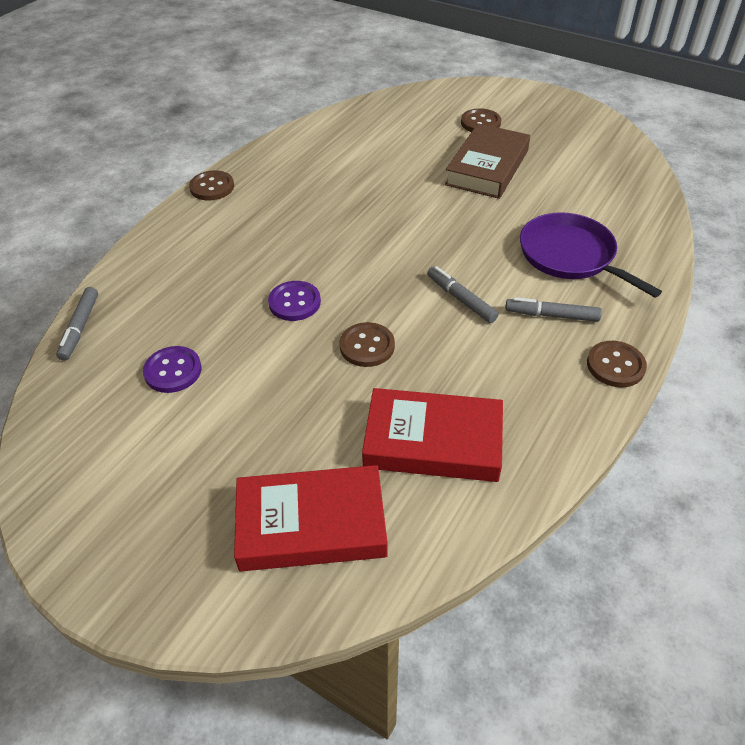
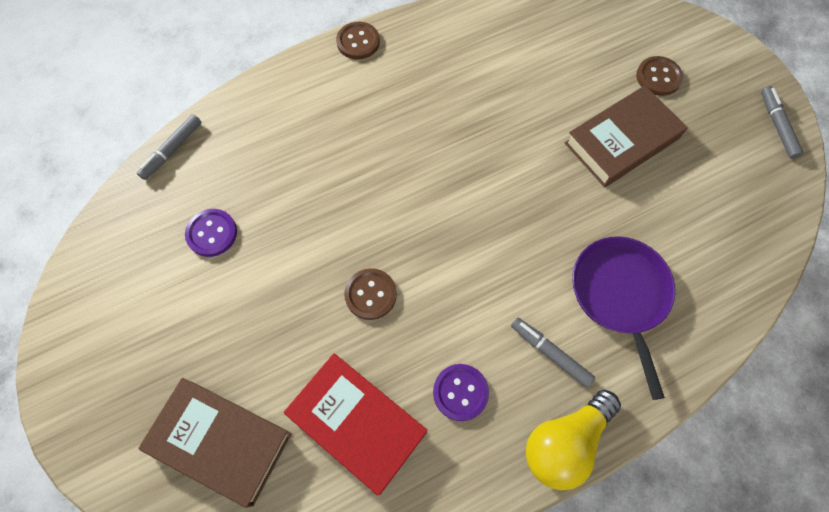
camera: 30 degrees right, 20 degrees up
red book [234,465,388,571] -> brown book [138,378,292,508]
purple button [268,281,321,321] -> purple button moved to [433,364,489,421]
grey marker [427,266,499,323] -> grey marker moved to [761,86,803,159]
brown button [587,341,647,387] -> yellow light bulb [526,390,621,491]

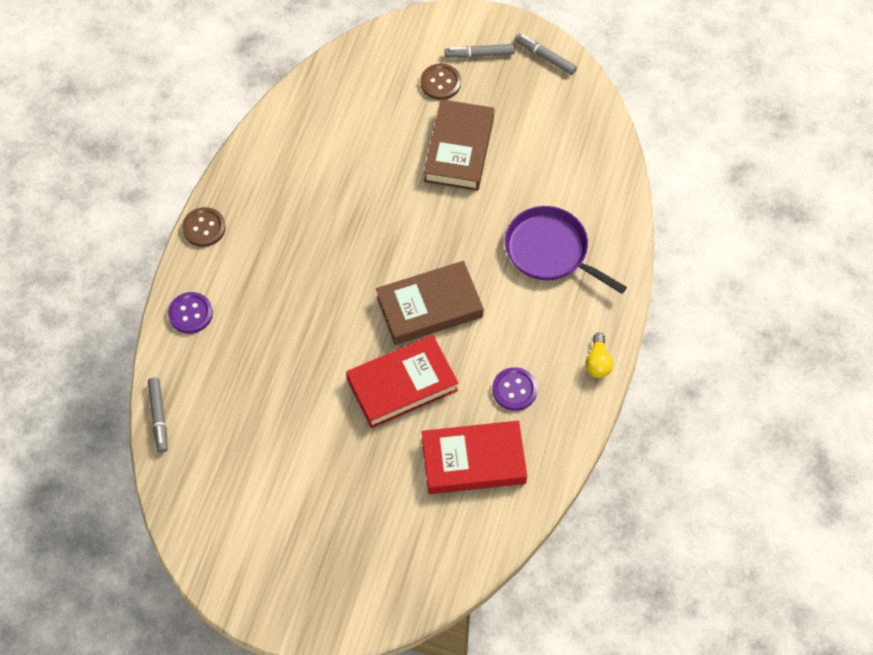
camera: 45 degrees left, 5 degrees down
brown book [138,378,292,508] -> brown book moved to [376,261,484,345]
purple button [185,209,237,257] -> purple button moved to [168,292,213,334]
brown button [344,268,397,320] -> red book [346,335,458,428]
grey marker [511,318,595,388] -> grey marker moved to [445,44,515,58]
yellow light bulb [526,390,621,491] -> yellow light bulb [585,333,613,378], size x0.56

